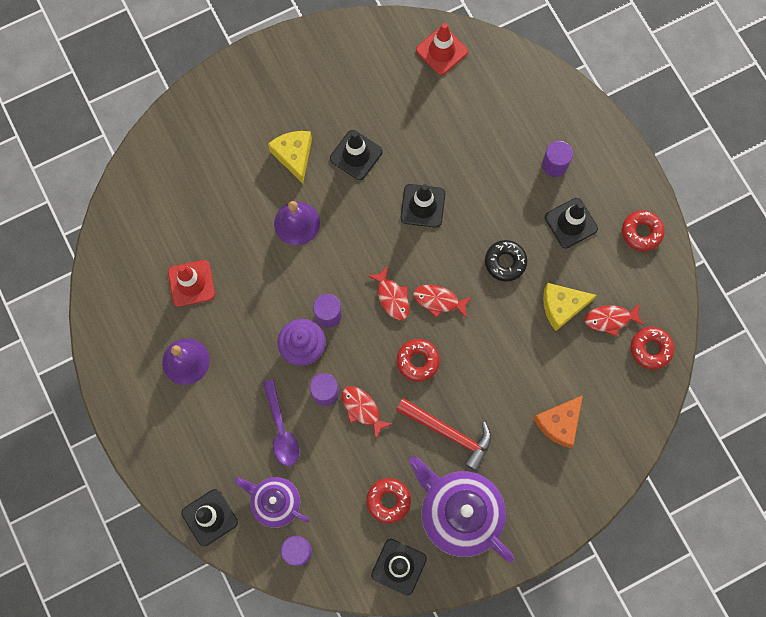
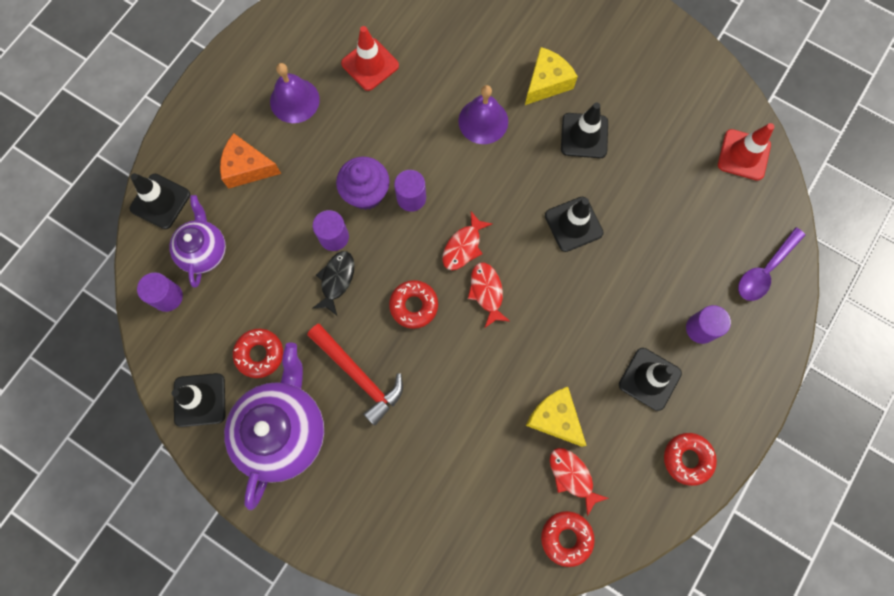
camera: 60 degrees right, 0 degrees up
purple spoon [263,380,300,466] -> purple spoon moved to [738,227,806,301]
red fish [342,386,392,439] -> black fish [313,251,355,315]
red hammer [396,398,491,471] -> red hammer turned 45 degrees counterclockwise [307,324,403,426]
black donut [485,240,527,282] -> none
orange cheese [533,395,583,448] -> orange cheese moved to [220,133,281,189]

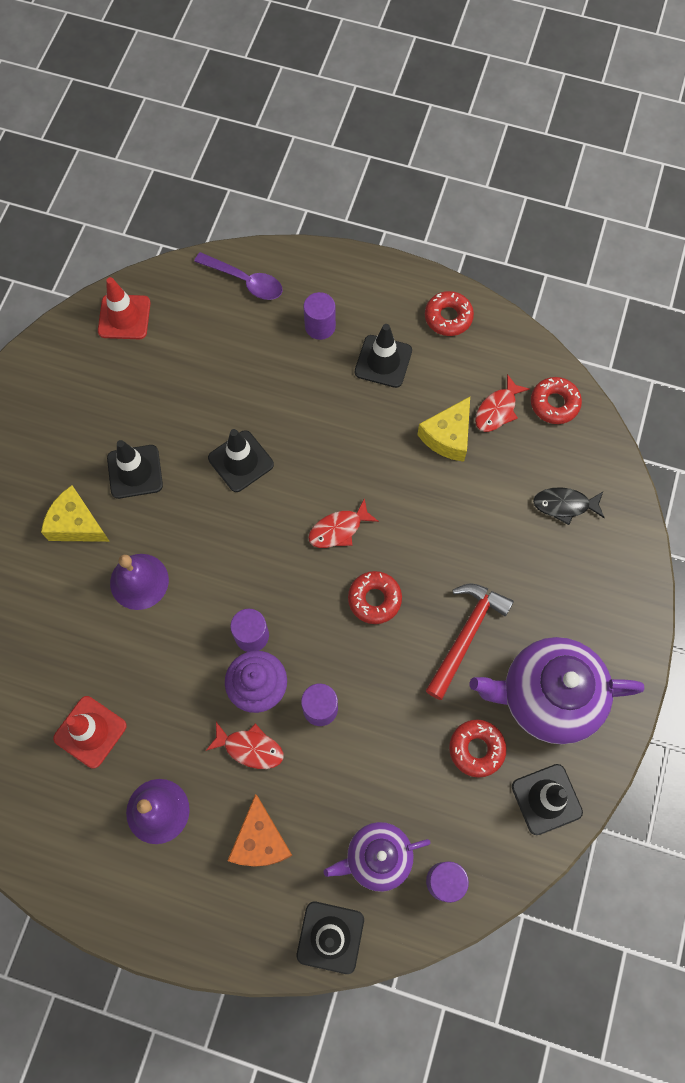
camera: 105 degrees left, 5 degrees down
black fish [313,251,355,315] -> black fish moved to [533,487,605,525]
red fish [442,211,492,270] -> red fish moved to [206,722,284,769]

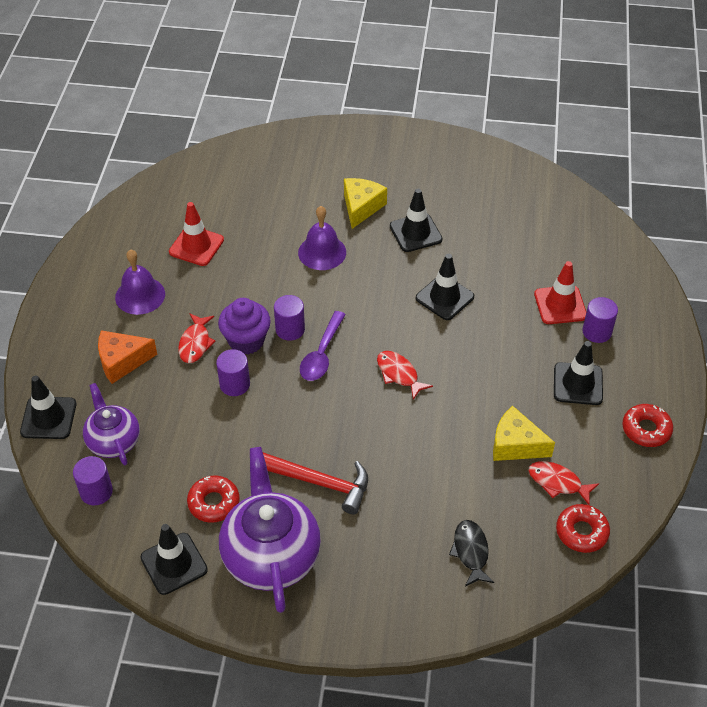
camera: 80 degrees right, 20 degrees down
red traffic cone [98,277,151,339] -> red traffic cone moved to [534,261,586,324]
purple spoon [194,252,283,300] -> purple spoon moved to [300,311,346,381]
red donut [348,571,402,624] -> none

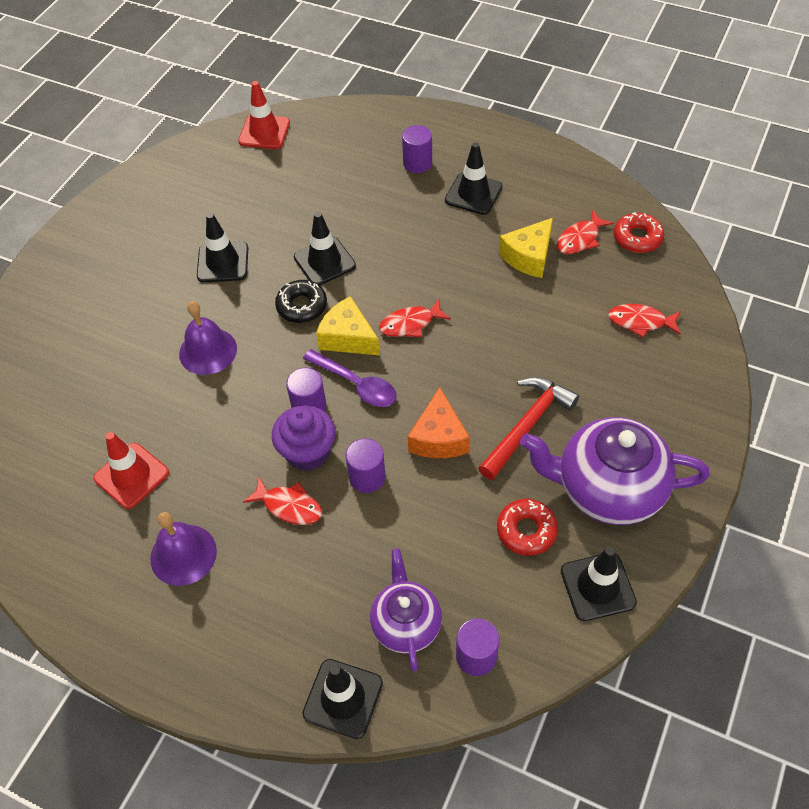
camera: 70 degrees left, 5 degrees up
purple teapot [83,383,140,465] -> purple teapot turned 90 degrees clockwise [370,549,442,671]
orange cheese [98,330,157,384] -> orange cheese moved to [408,387,470,458]
yellow cheese [344,178,387,229] -> yellow cheese moved to [316,296,380,356]
black fish [449,520,494,586] -> red fish [608,304,681,337]
red traffic cone [534,261,586,324] -> red traffic cone moved to [238,81,290,149]
red donut [622,404,673,447] -> none
none -> black donut [275,280,327,323]

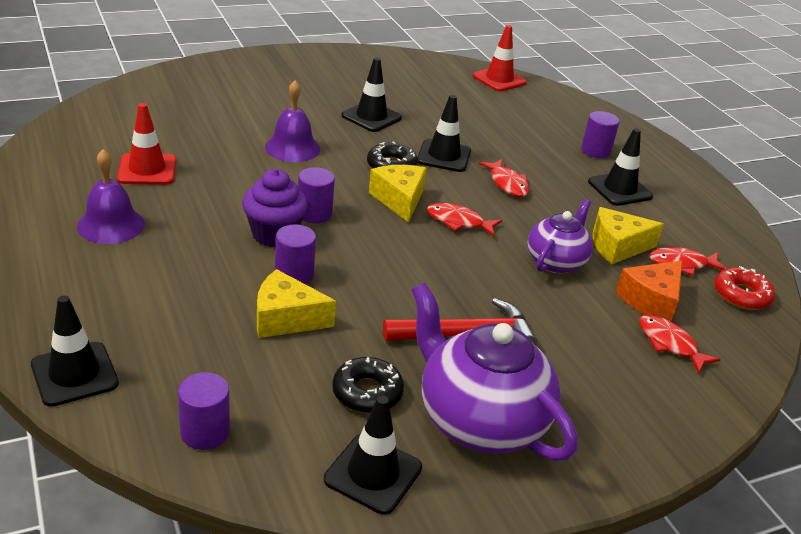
camera: 35 degrees right, 20 degrees down
red fish [243,477,322,525] -> red fish moved to [479,159,529,197]
purple spoon [303,349,397,407] -> none
purple teapot [370,549,442,671] -> purple teapot moved to [528,199,593,274]
orange cheese [408,387,470,458] -> orange cheese moved to [615,260,683,321]
red donut [497,499,558,556] -> black donut [332,357,404,413]
none -> yellow cheese [257,269,336,338]

